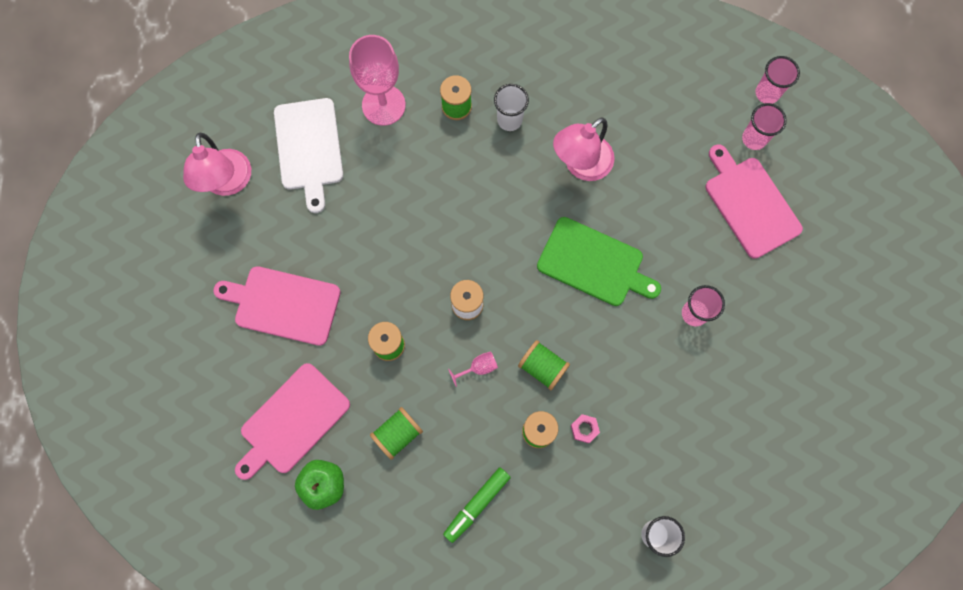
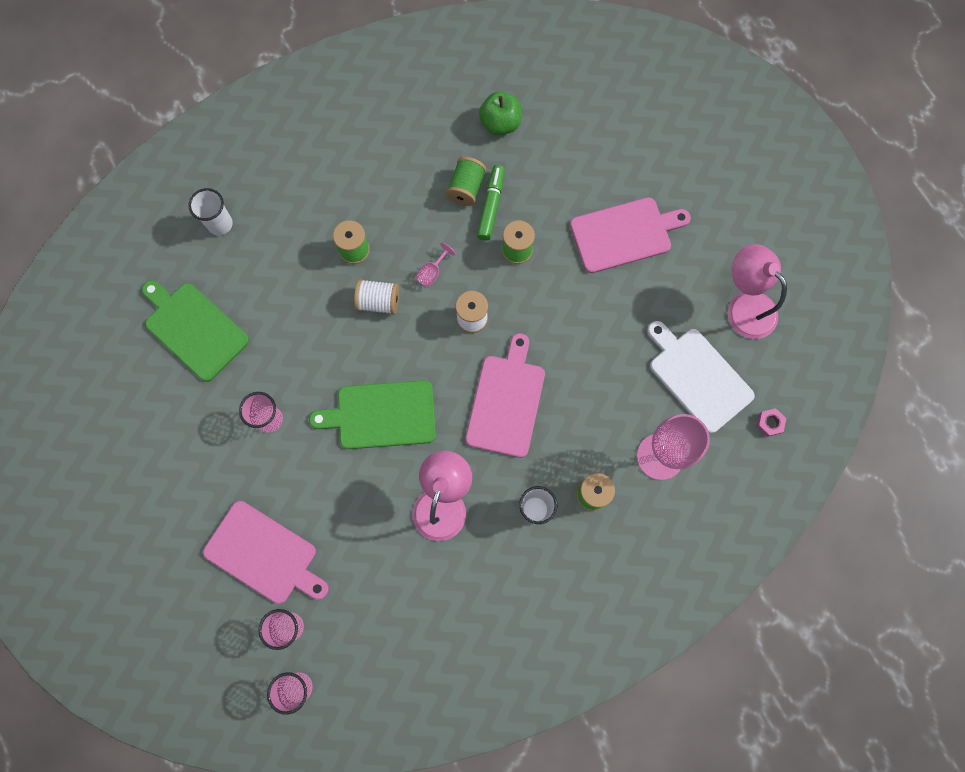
camera: 150 degrees right, 0 degrees up
pink cutting board [235,363,350,480] -> pink cutting board moved to [465,333,545,458]
green marker [443,467,511,543] -> green marker moved to [477,165,505,241]
green spool [518,340,570,390] -> white spool [354,279,399,315]
pink nut [571,414,600,444] -> pink nut moved to [756,408,786,437]
none -> green cutting board [142,280,249,382]

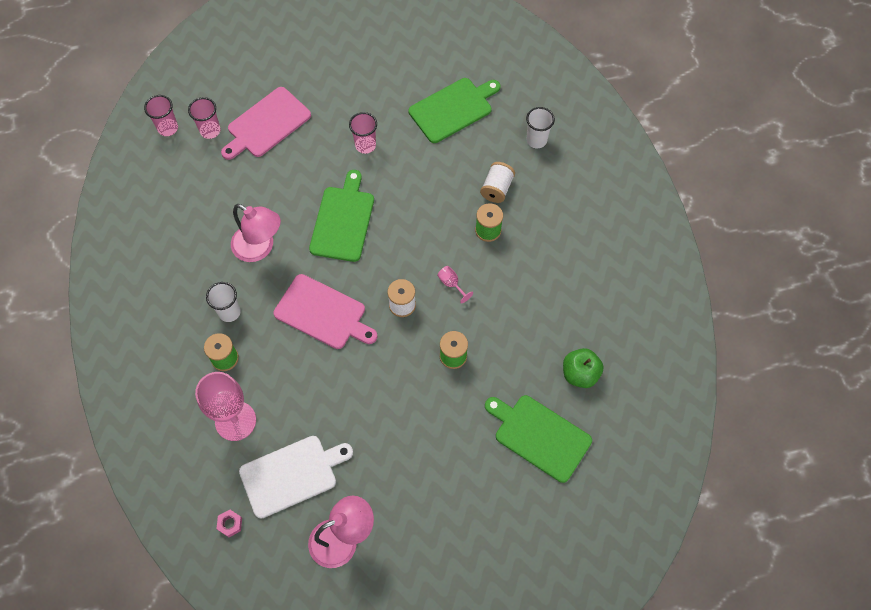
camera: 105 degrees right, 10 degrees down
white spool [354,279,399,315] -> white spool moved to [480,162,515,203]
green spool [446,157,486,206] -> none
green marker [477,165,505,241] -> none
pink cutting board [570,197,691,273] -> none
none -> green cutting board [485,395,592,483]

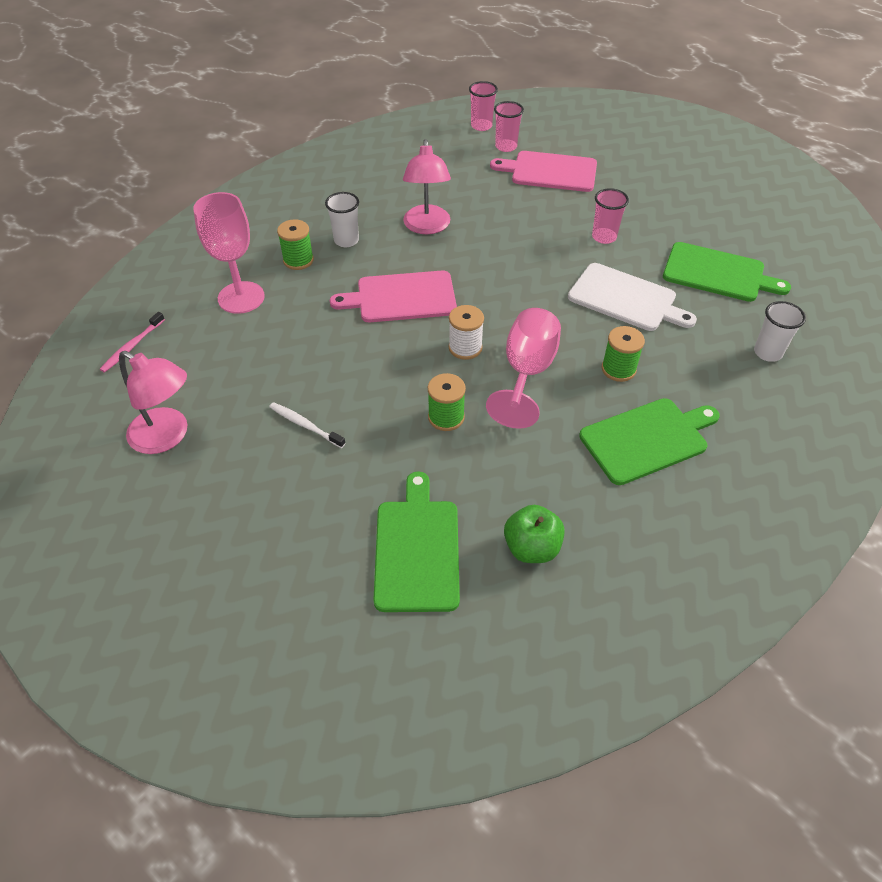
camera: 55 degrees right, 15 degrees down
pink nut [217,510,242,537] -> pink toothbrush [100,312,165,372]
white cutting board [239,436,353,519] -> white cutting board moved to [568,263,697,331]
pink cutting board [273,274,377,349] -> pink cutting board turned 90 degrees clockwise [330,271,457,322]
green cutting board [309,170,374,262] -> green cutting board moved to [579,398,720,485]
pink goblet [437,266,473,303] -> pink goblet [486,308,561,429], size x2.40
white spool [480,162,515,203] -> none
none -> white toothbrush [269,402,345,448]

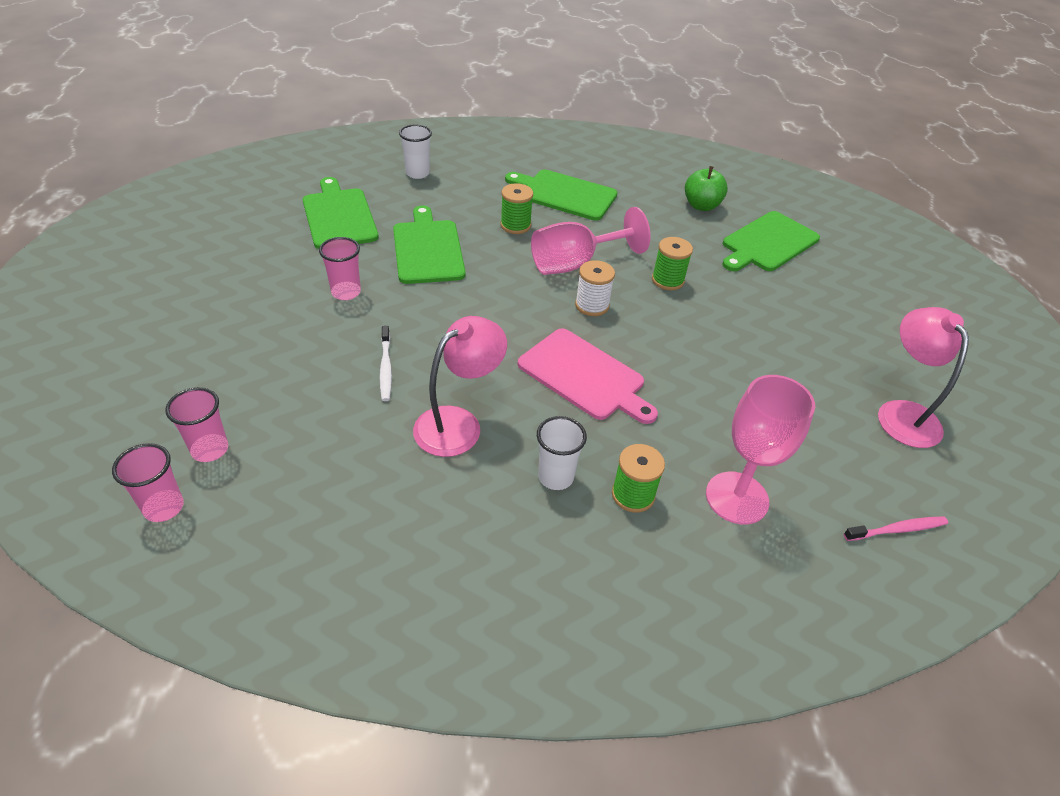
camera: 135 degrees left, 5 degrees down
white toothbrush [269,402,345,448] -> white toothbrush moved to [380,326,392,401]
pink cutting board [490,151,597,192] -> none
white cutting board [568,263,697,331] -> green cutting board [393,206,466,284]

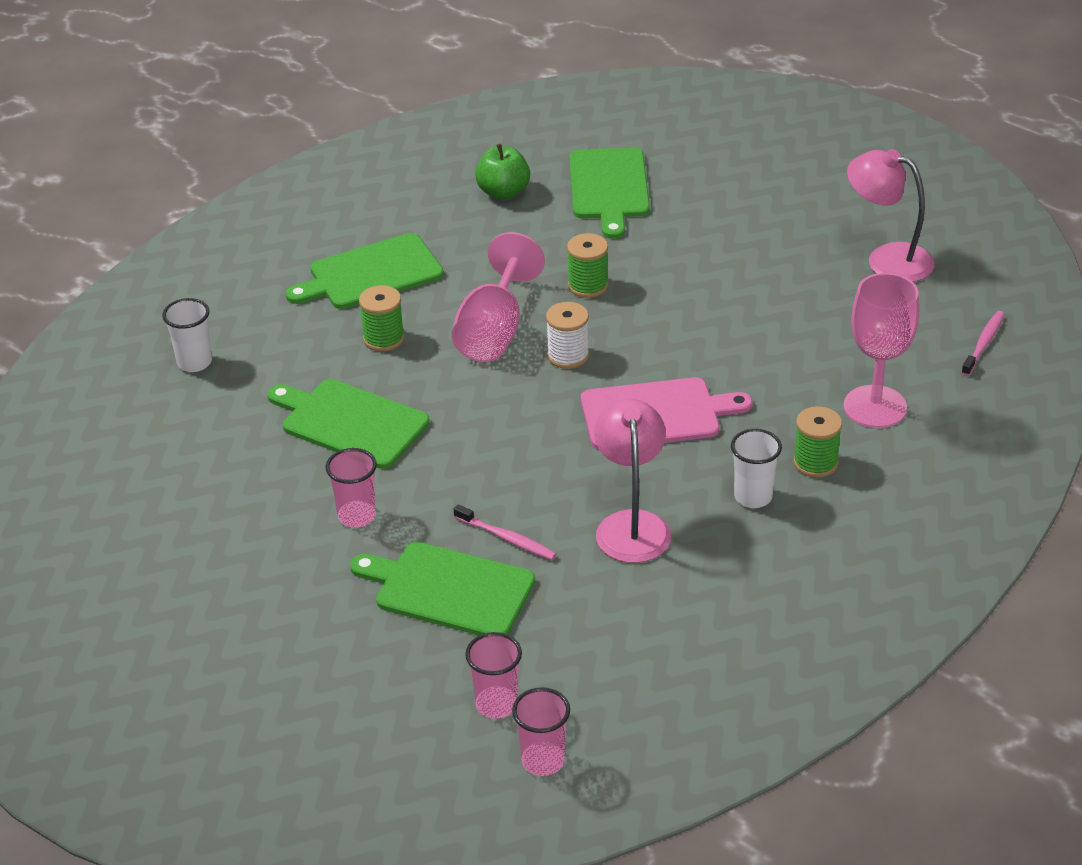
camera: 45 degrees left, 5 degrees down
green cutting board [303,177,379,249] -> green cutting board moved to [350,542,535,636]
white toothbrush [380,326,392,401] -> pink toothbrush [454,504,556,560]

